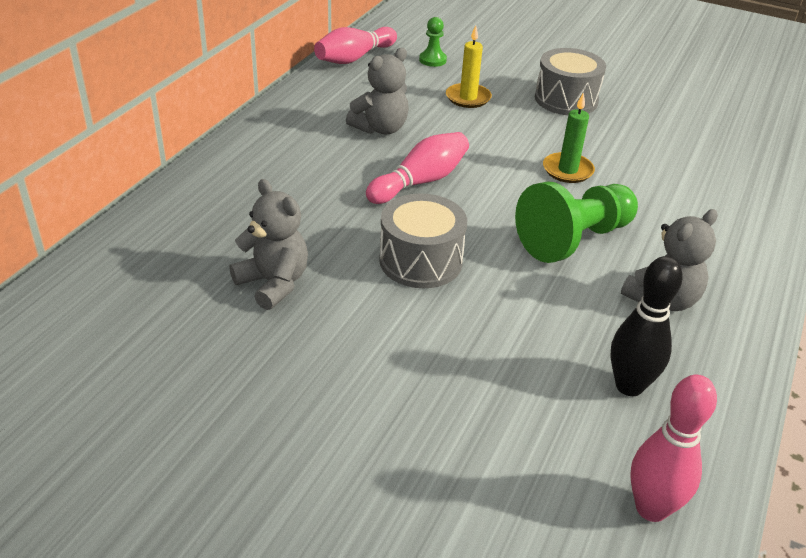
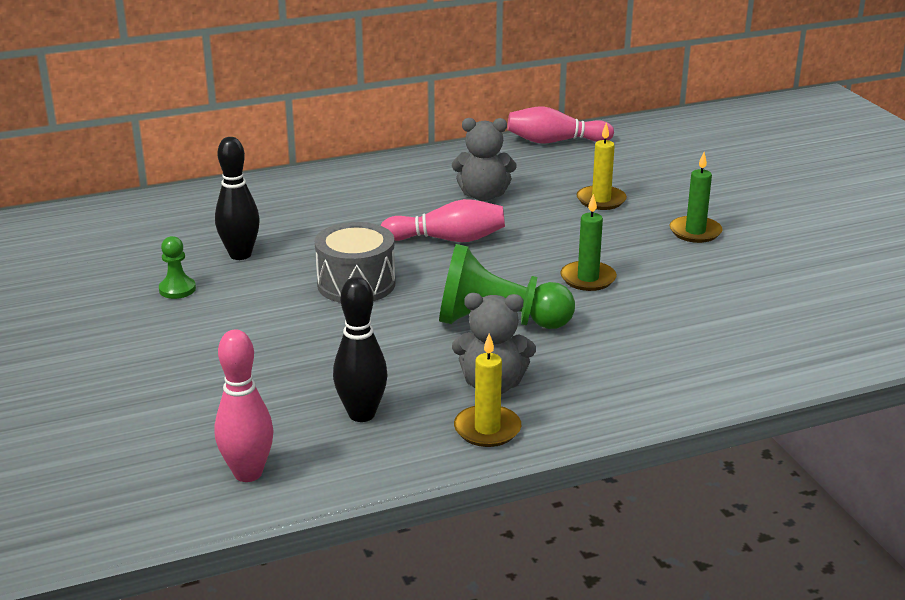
camera: 45 degrees right, 10 degrees down
grey teddy bear [229,179,308,310] -> black bowling pin [215,137,260,260]
green pawn [419,17,447,67] -> green pawn moved to [159,236,196,299]
grey drum [535,48,606,115] -> green candle [669,152,722,243]
none -> yellow candle [454,333,521,447]

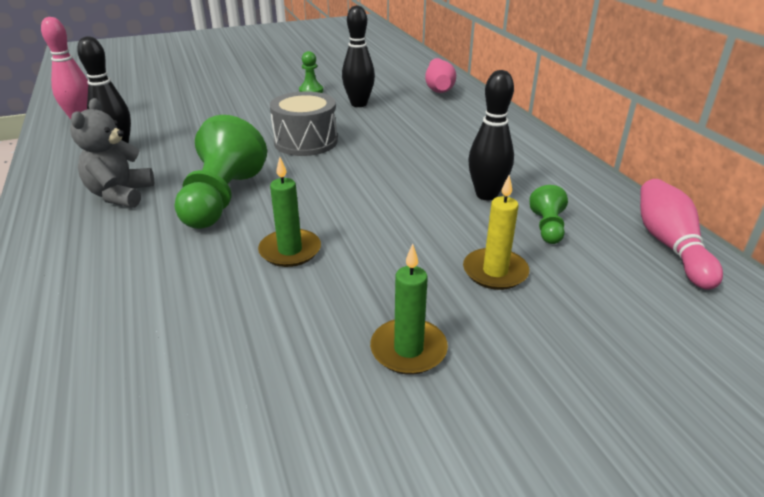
camera: 90 degrees right, 5 degrees up
pink bowling pin [381,199,505,242] -> pink bowling pin moved to [425,58,456,93]
grey teddy bear [452,118,516,201] -> black bowling pin [468,70,514,201]
yellow candle [454,333,521,447] -> none
none -> green pawn [529,185,568,244]

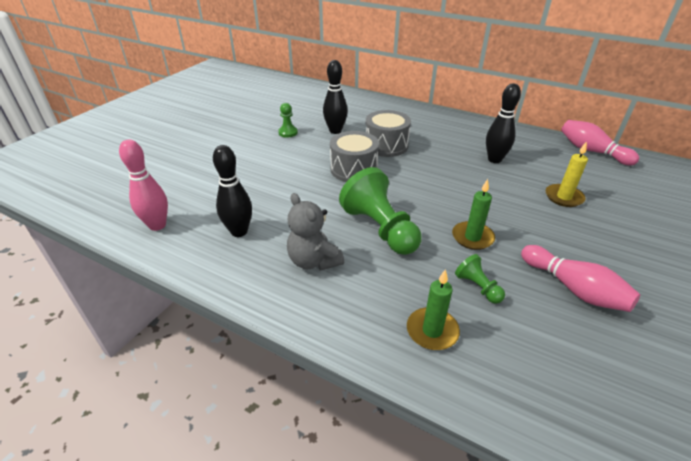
camera: 40 degrees left, 5 degrees up
green candle [370,244,448,375] -> green candle moved to [407,269,460,350]
pink bowling pin [425,58,456,93] -> pink bowling pin moved to [521,245,640,312]
green pawn [529,185,568,244] -> green pawn moved to [455,254,505,304]
none -> grey drum [366,110,411,157]

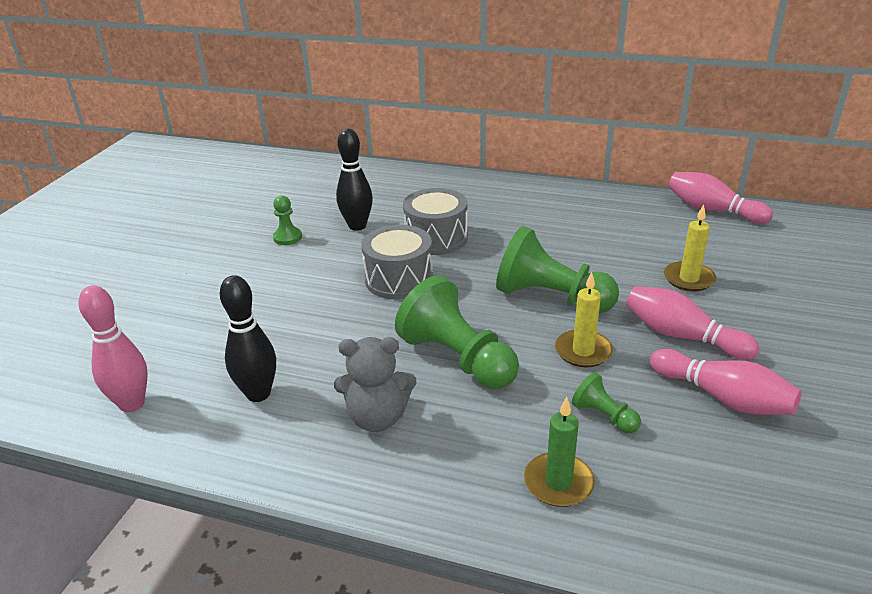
camera: 10 degrees left, 5 degrees down
grey teddy bear [287,193,344,271] -> grey teddy bear turned 45 degrees counterclockwise [334,337,416,432]
green candle [452,179,495,250] -> yellow candle [555,272,613,367]
black bowling pin [486,84,521,163] -> none
none -> green pawn [496,226,619,313]
none -> pink bowling pin [626,286,759,360]

